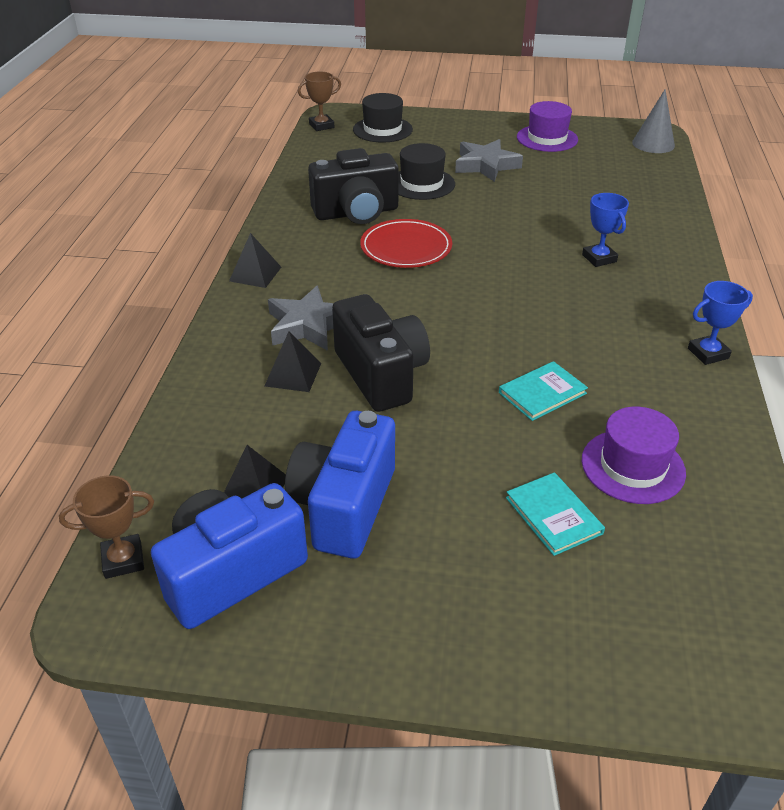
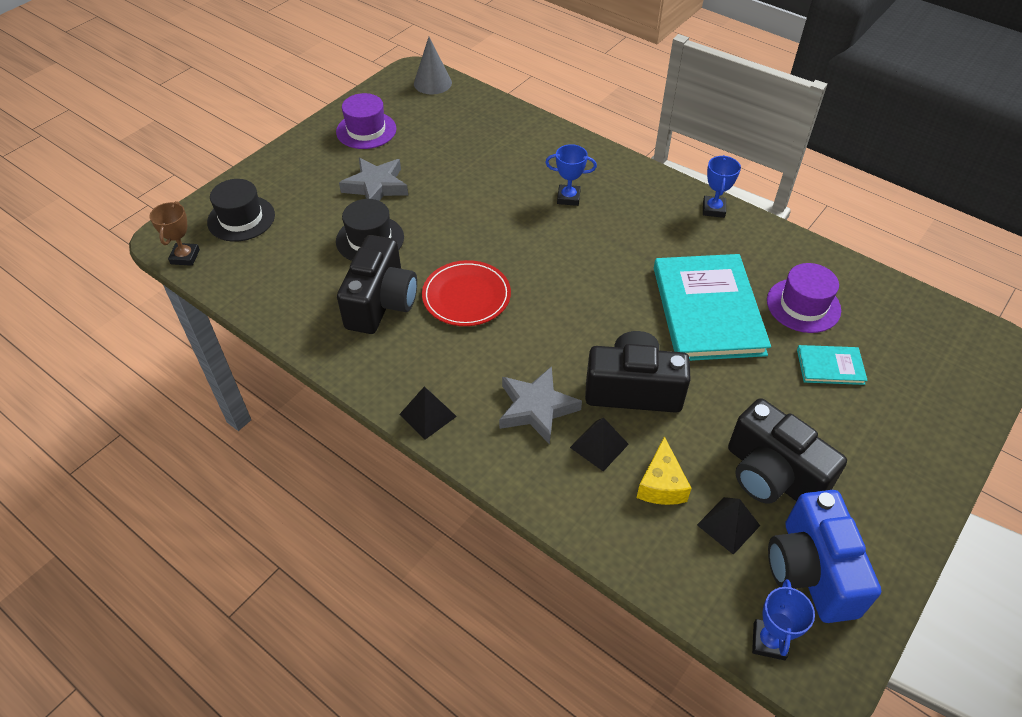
camera: 60 degrees left, 10 degrees up
brown trophy [59,475,154,579] -> blue trophy [752,579,815,660]
blue camera [285,411,395,559] -> black camera [728,398,847,504]
turquoise book [499,361,588,421] -> turquoise book [654,254,771,361], size x2.20
none -> yellow cheese [636,436,692,505]

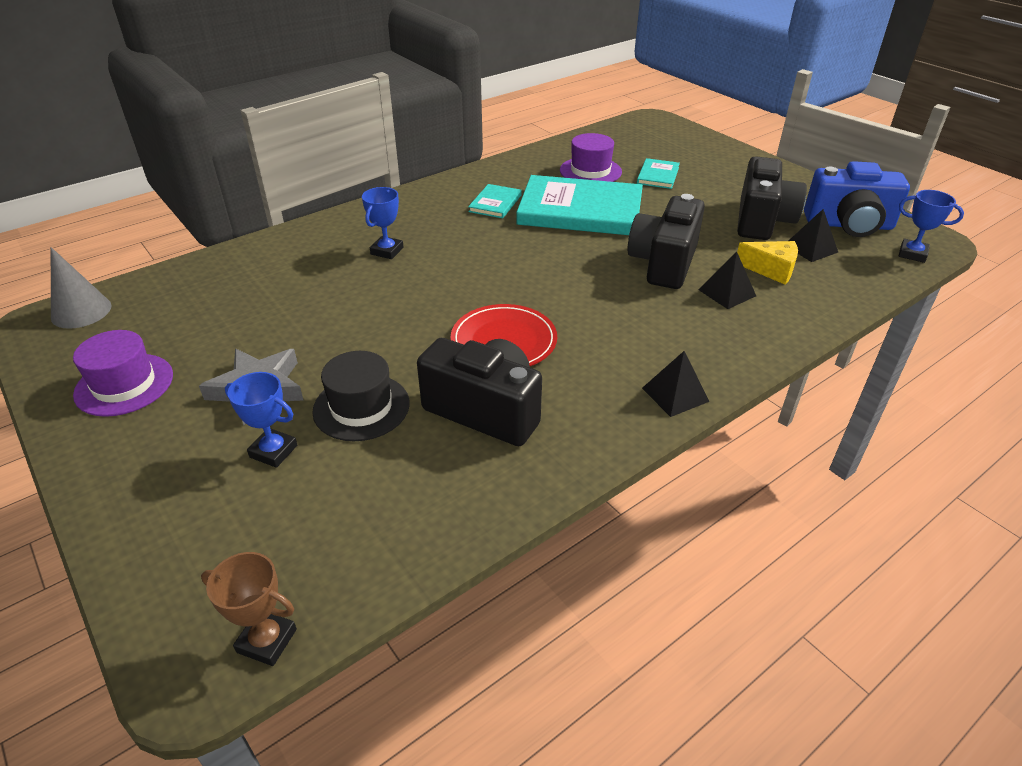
camera: 75 degrees left, 10 degrees down
black hat [207,179,275,242] -> none
grey star [499,366,582,445] -> none
blue trophy [703,155,741,218] -> blue trophy moved to [225,372,297,468]
black camera [728,398,847,504] -> black camera turned 45 degrees counterclockwise [737,156,807,240]
none -> turquoise book [468,184,522,218]

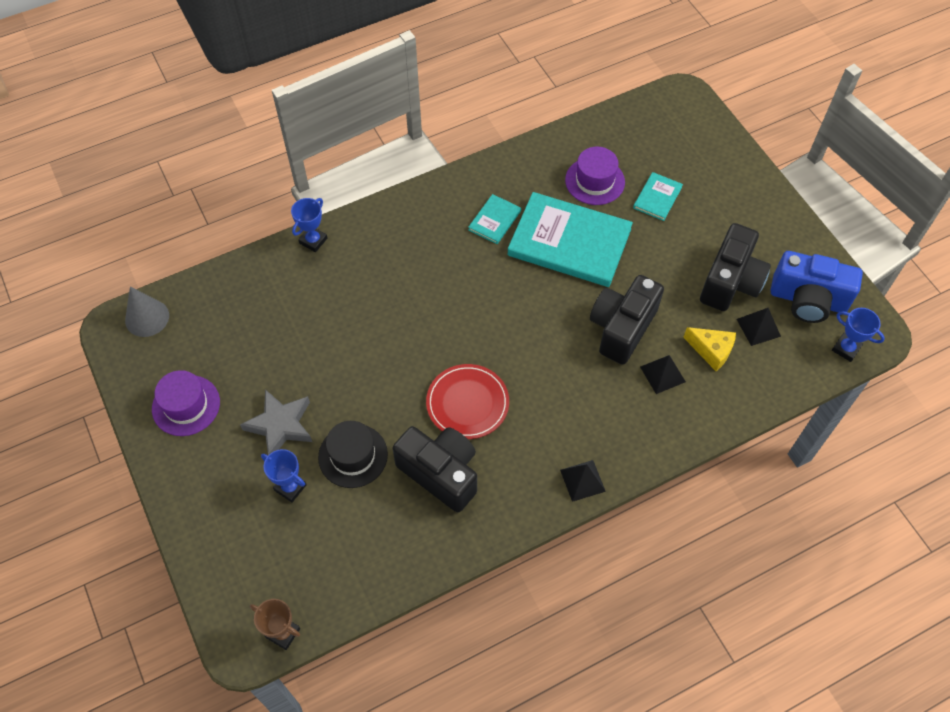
camera: 10 degrees right, 20 degrees up
blue trophy [362,187,403,259] -> blue trophy moved to [291,198,327,252]

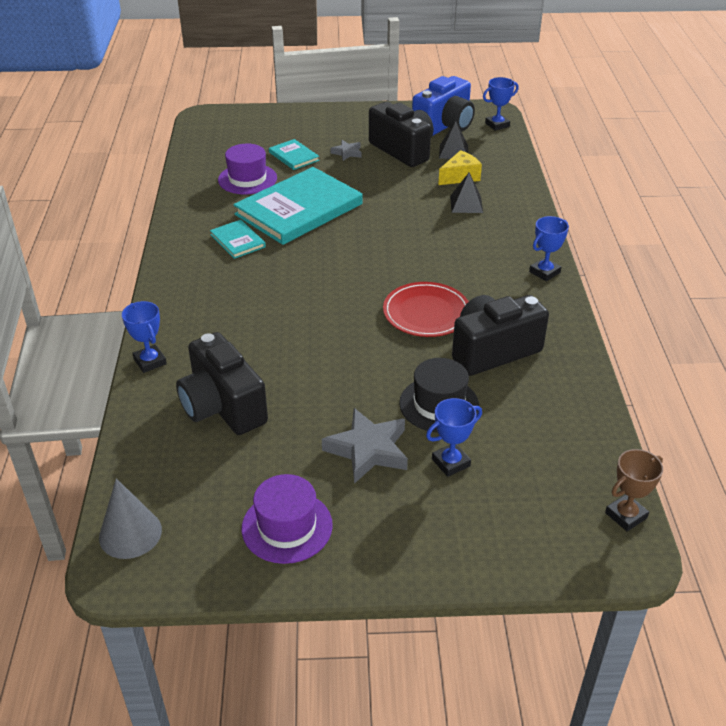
camera: 65 degrees left, 20 degrees down
black pyramid [560,460,606,502] -> blue trophy [529,216,569,281]
black camera [590,275,664,365] -> black camera moved to [176,332,268,435]
none -> grey star [330,140,362,161]

